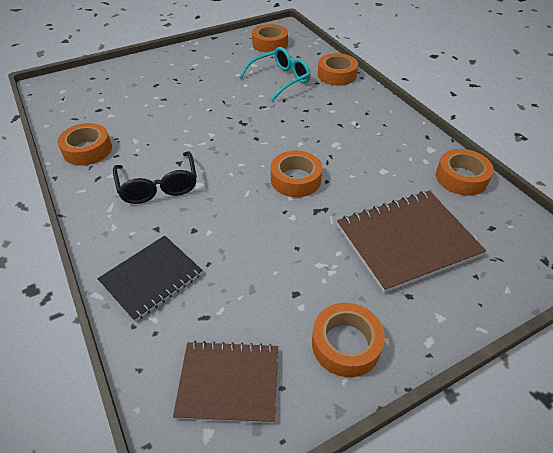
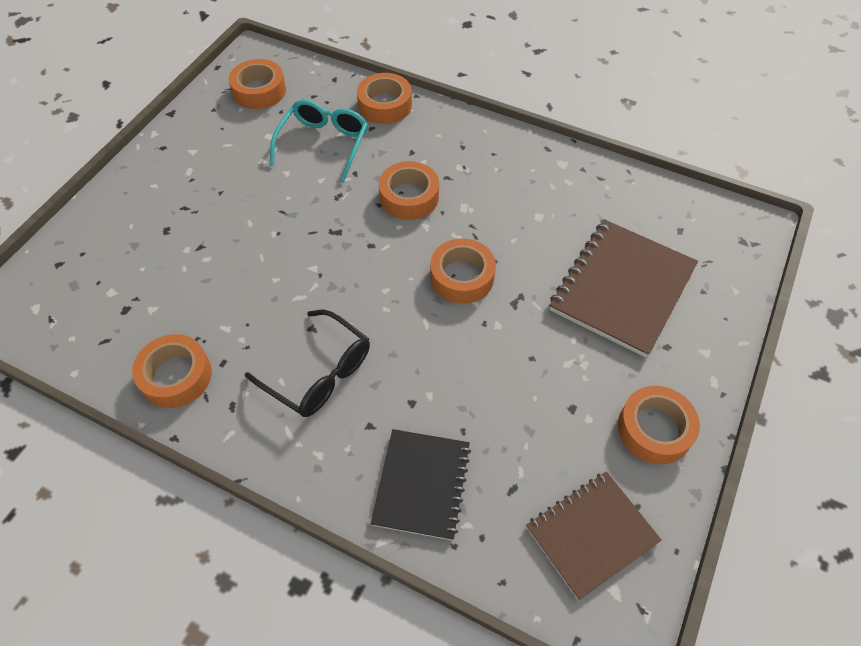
camera: 35 degrees left, 10 degrees up
orange tape [436,149,494,196] -> orange tape moved to [379,161,439,220]

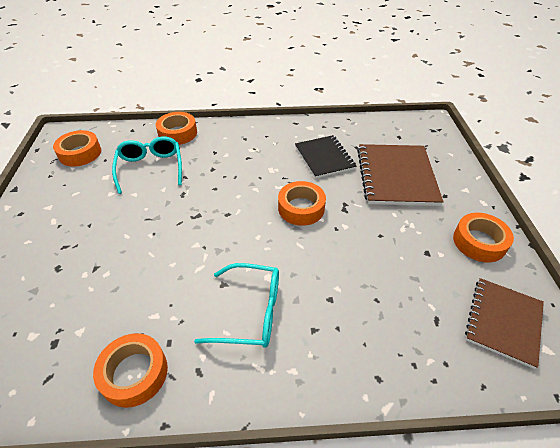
camera: 30 degrees left, 10 degrees down
black glasses [245,310,370,417] -> turquoise glasses [194,263,279,348]
black notebook [371,429,471,541] -> black notebook moved to [295,135,356,179]
orange tape [379,161,439,220] -> none

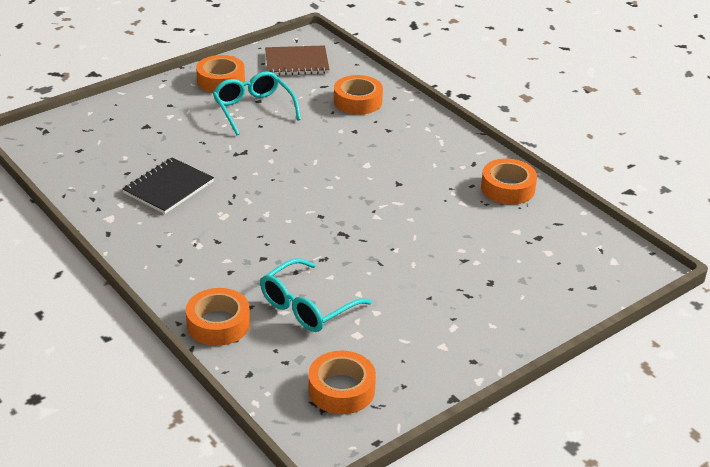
camera: 125 degrees left, 10 degrees down
turquoise glasses [194,263,279,348] -> turquoise glasses moved to [213,71,301,135]
orange tape [278,181,326,226] -> orange tape moved to [334,75,383,115]
brown notebook [357,144,444,206] -> none

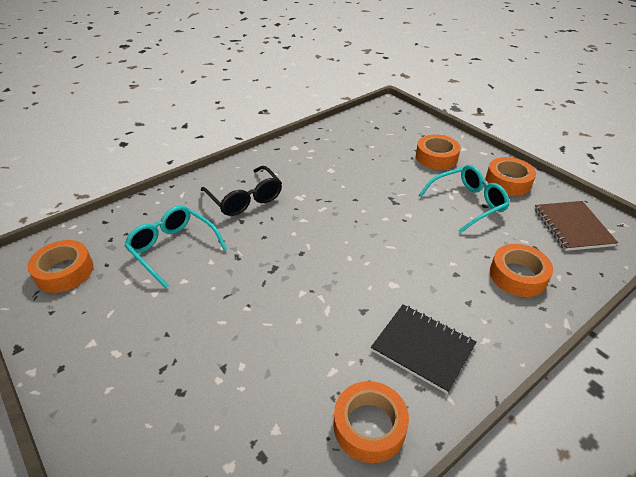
camera: 90 degrees right, 5 degrees up
black notebook [122,157,214,214] -> black notebook moved to [371,305,476,394]
orange tape [186,288,250,346] -> orange tape moved to [416,135,461,170]
none -> black glasses [201,166,282,216]

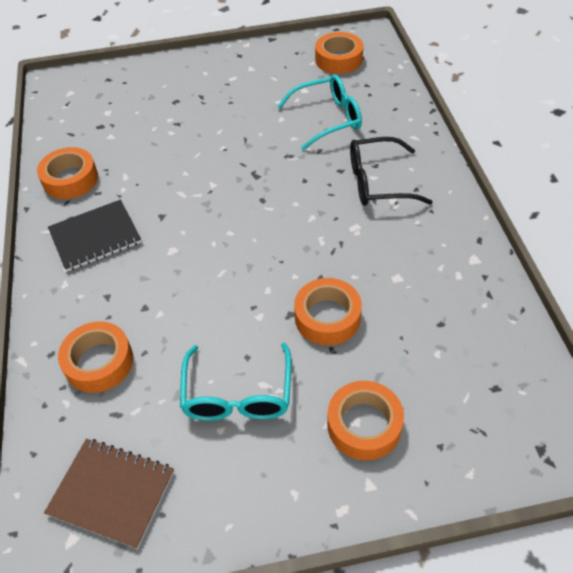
camera: 120 degrees right, 10 degrees up
orange tape [486,157,536,196] -> orange tape moved to [294,278,362,345]

